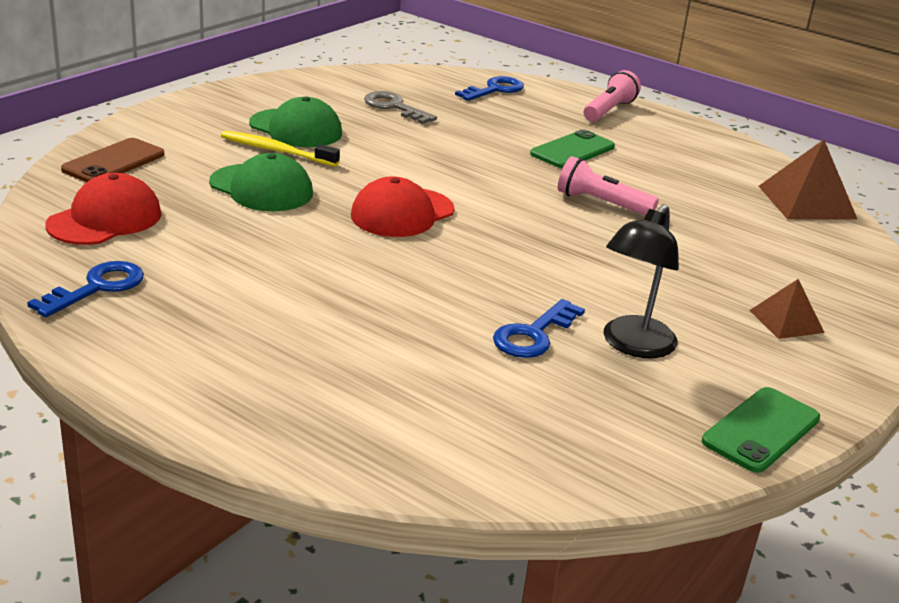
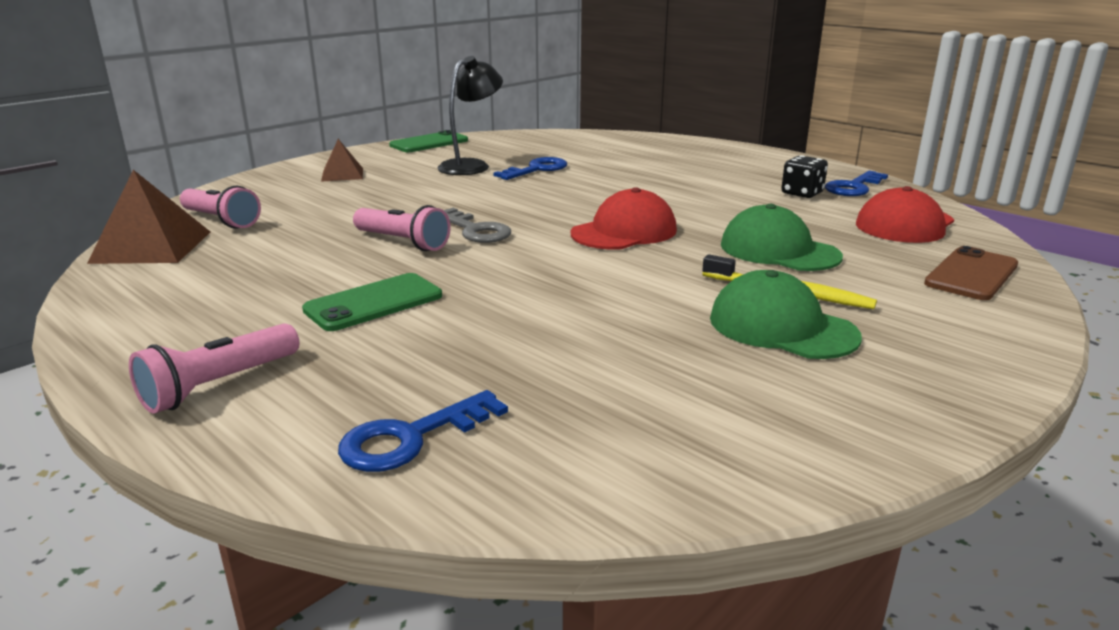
camera: 170 degrees left, 5 degrees down
grey key [364,91,437,124] -> grey key moved to [444,208,511,243]
none -> pink flashlight [180,186,261,229]
none -> black dice [781,155,828,198]

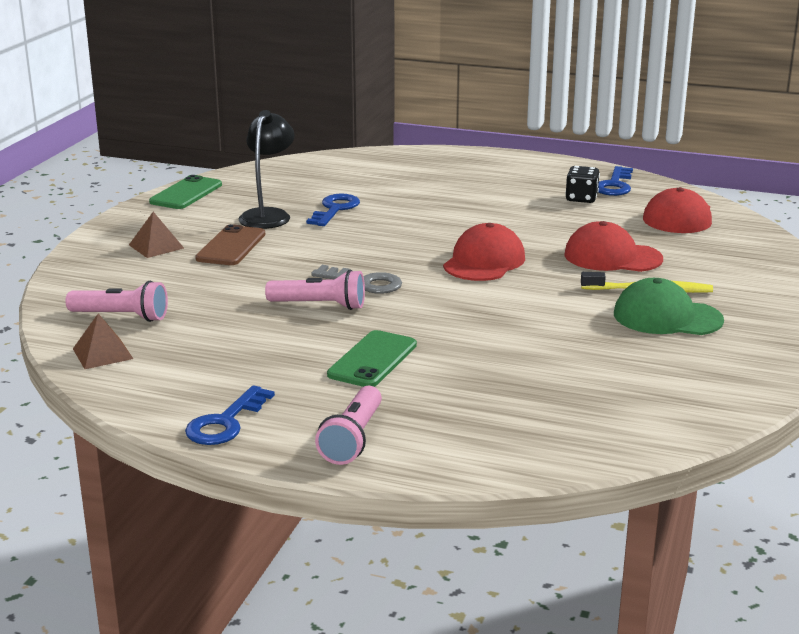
camera: 25 degrees left, 0 degrees up
brown pyramid [87,170,210,264] -> brown pyramid [73,313,133,369], size x0.60
blue key [338,390,508,472] -> blue key moved to [185,385,275,445]
green cap [721,204,843,271] -> red cap [564,221,663,272]
brown phone [924,246,1018,300] -> brown phone moved to [195,224,265,265]

